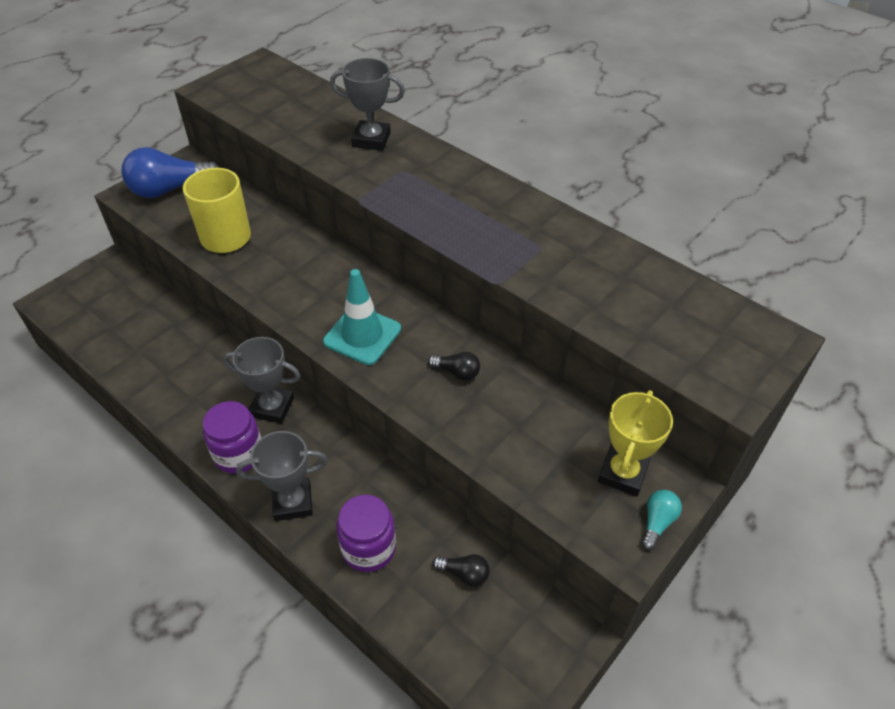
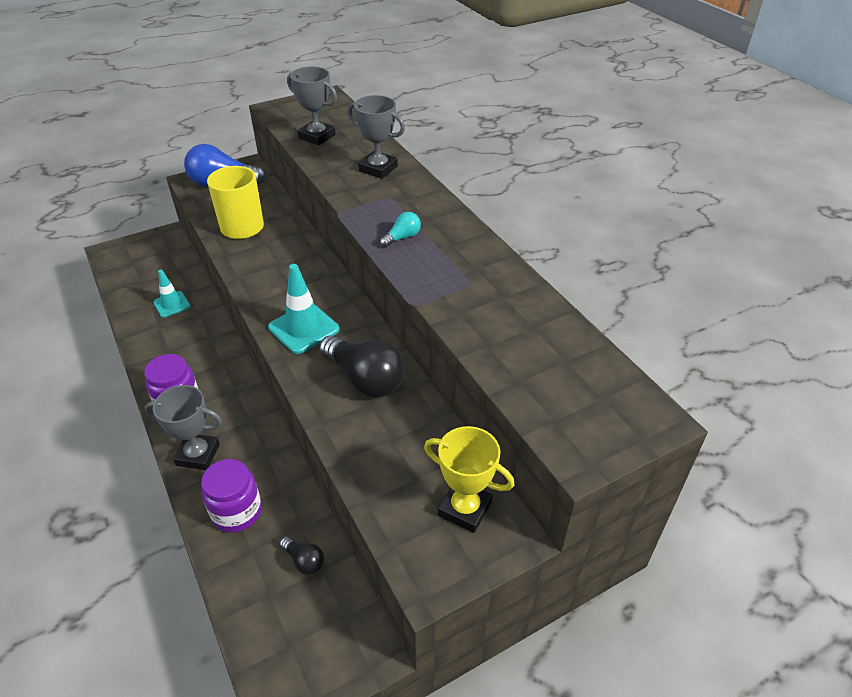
camera: 20 degrees right, 5 degrees down
grey trophy [223,337,301,424] -> grey trophy moved to [287,66,337,145]
black light bulb [428,352,480,381] -> black light bulb [319,336,405,398], size x2.08
yellow trophy [598,390,673,496] -> yellow trophy turned 75 degrees clockwise [424,426,514,533]
turquoise light bulb [641,490,682,550] -> turquoise light bulb moved to [380,212,421,247]
none -> turquoise traffic cone [153,270,190,318]

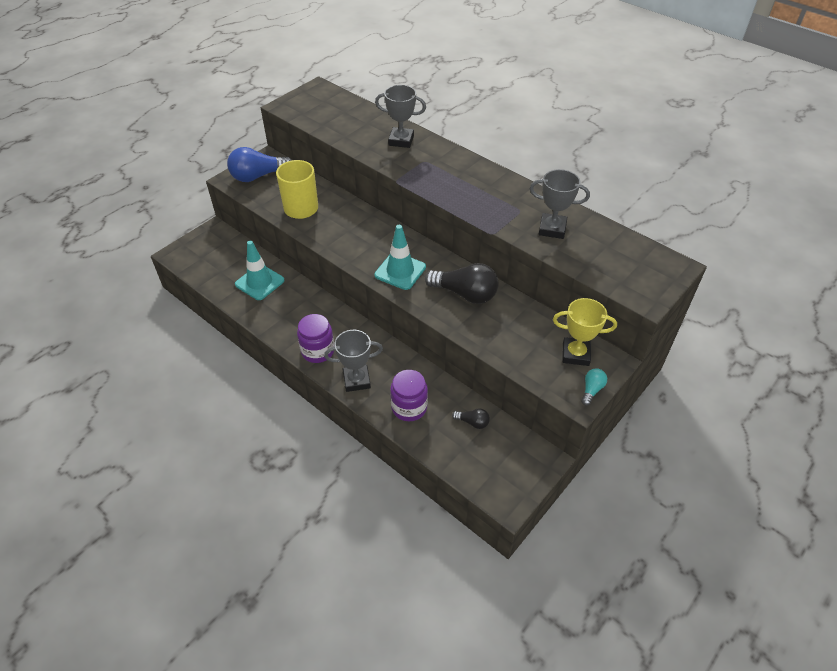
camera: 20 degrees left, 5 degrees up
turquoise traffic cone [153,270,190,318] -> turquoise traffic cone [235,241,284,300], size x1.55
grey trophy [287,66,337,145] -> grey trophy moved to [530,169,590,239]
turquoise light bulb [380,212,421,247] -> turquoise light bulb moved to [581,368,607,406]

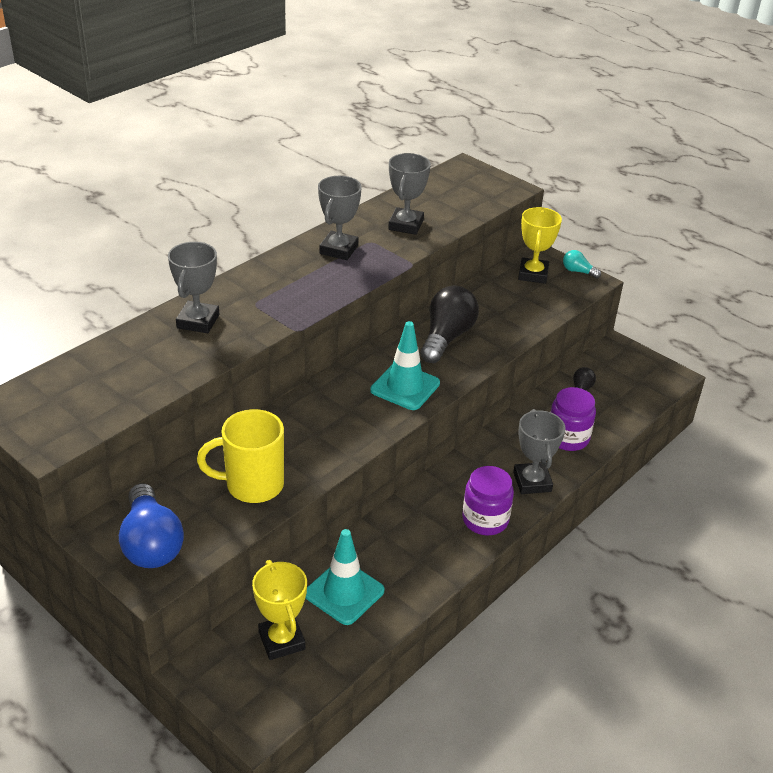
camera: 90 degrees left, 10 degrees down
none -> yellow trophy [252,560,307,660]
none -> grey trophy [318,176,362,260]

